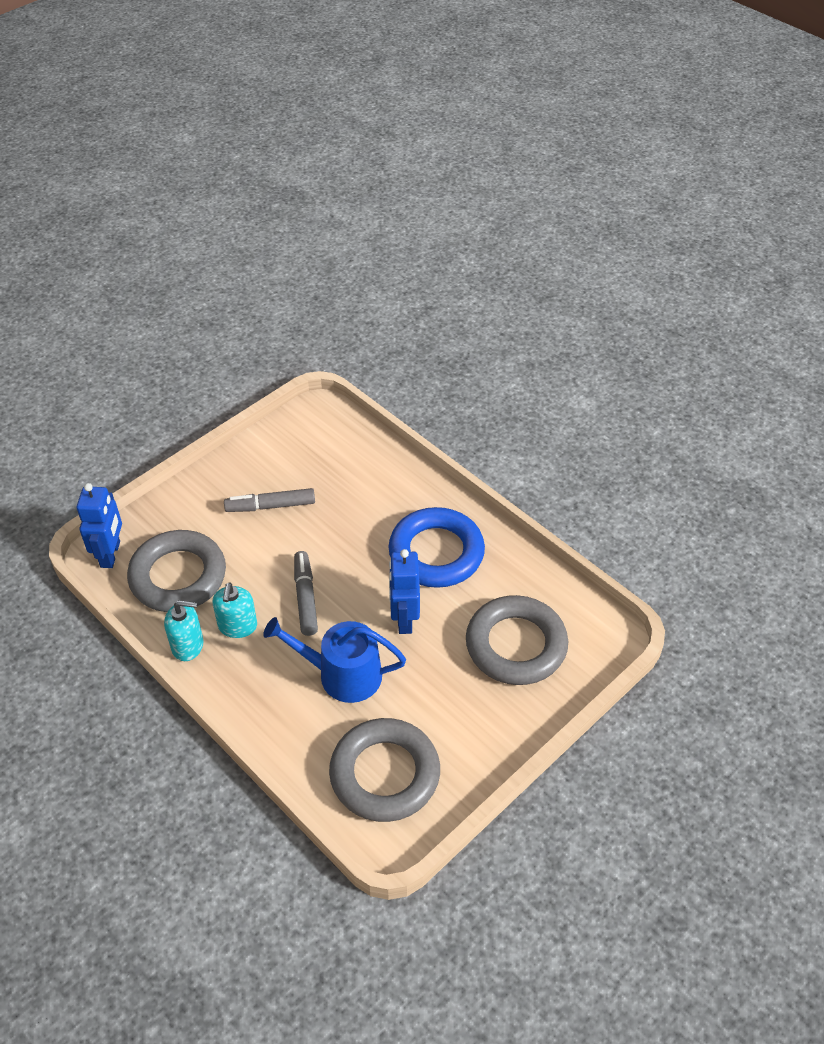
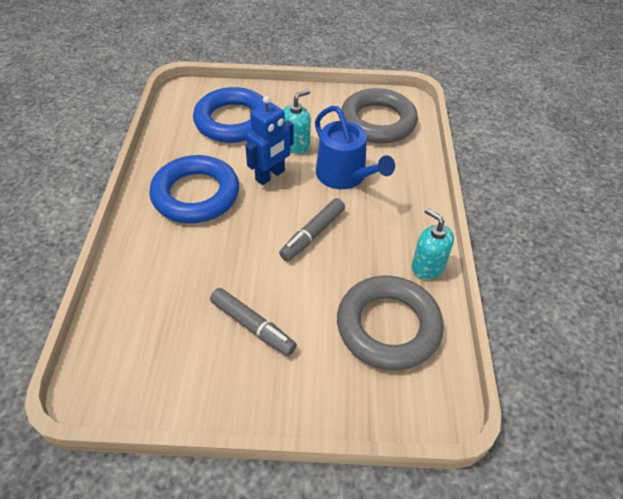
camera: 135 degrees left, 0 degrees up
blue robot [77,483,122,568] -> none
turquoise soap dispenser [212,582,257,638] -> turquoise soap dispenser moved to [283,90,311,154]
grey ring [466,595,568,685] -> blue ring [193,87,265,143]

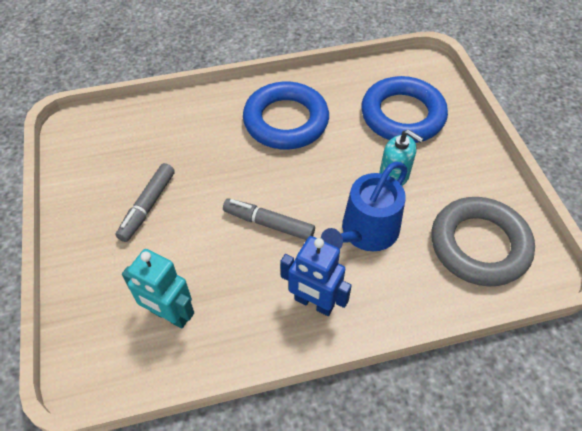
camera: 75 degrees right, 5 degrees up
blue robot [245,95,294,185] -> blue robot moved to [280,236,352,316]
grey ring [337,276,444,370] -> turquoise robot [122,249,194,328]
turquoise soap dispenser [412,208,454,279] -> none

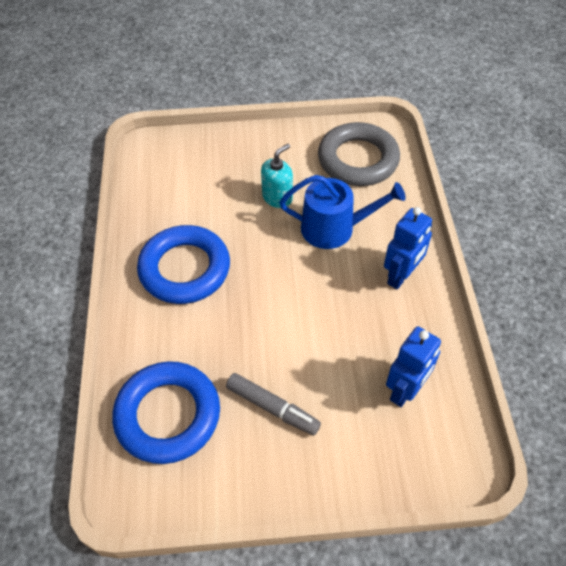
camera: 80 degrees left, 0 degrees up
turquoise robot [122,249,194,328] -> blue robot [386,326,441,407]
grey marker [223,198,315,240] -> none
blue watering can [321,162,407,251] -> blue watering can turned 45 degrees counterclockwise [280,175,406,249]
blue ring [361,76,448,143] -> blue ring moved to [112,361,220,464]

